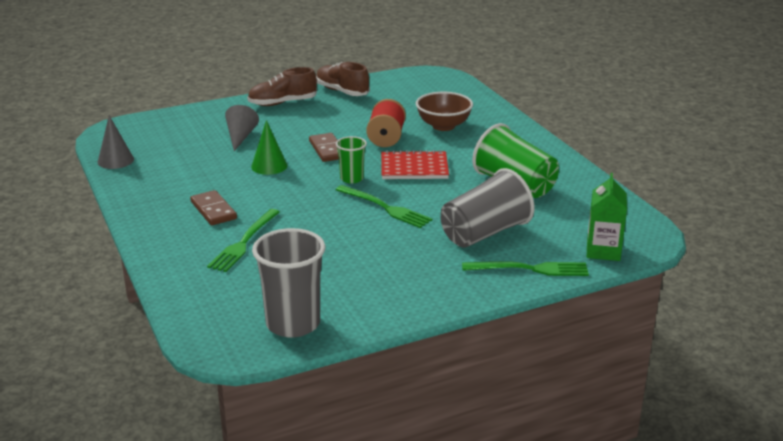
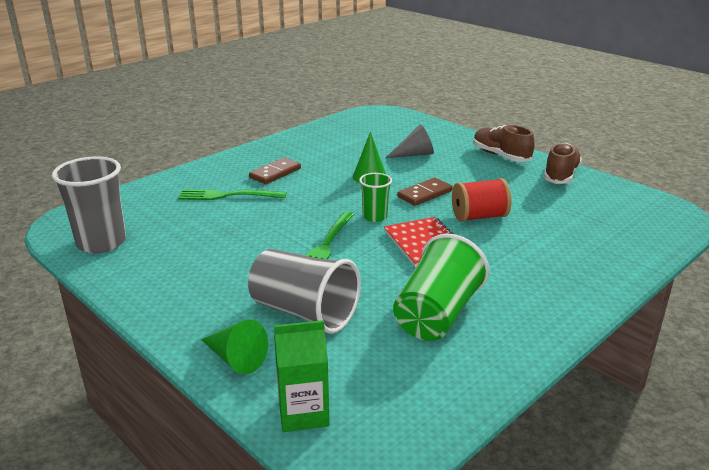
camera: 70 degrees right, 0 degrees up
grey cone [98,115,134,169] -> none
brown bowl [416,92,473,131] -> none
green fork [462,261,589,276] -> green cone [201,319,268,374]

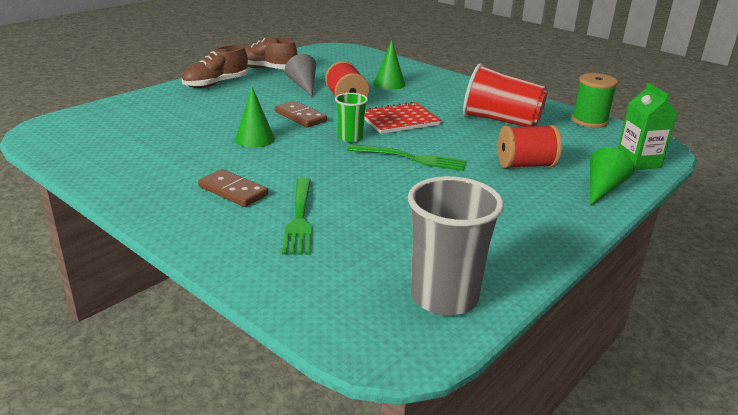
camera: 95 degrees left, 0 degrees up
grey cup [248,249,361,334] -> red spool [497,125,562,168]
grey cone [386,124,434,158] -> grey cone moved to [285,54,316,96]
green cup [393,234,489,341] -> red cup [463,63,548,127]
none -> green cone [374,40,405,90]
none -> green spool [572,73,618,128]

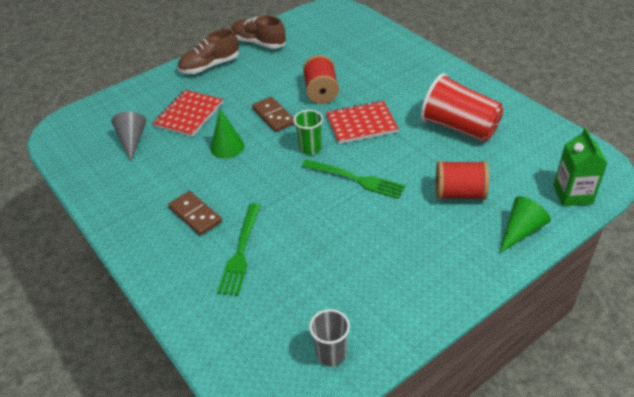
camera: 15 degrees right, 15 degrees up
grey cone [285,54,316,96] -> grey cone moved to [111,112,146,161]
green cone [374,40,405,90] -> none
grey cup [408,176,504,316] -> grey cup [309,309,350,367], size x0.55
green spool [572,73,618,128] -> none
none -> red notebook [153,90,223,137]

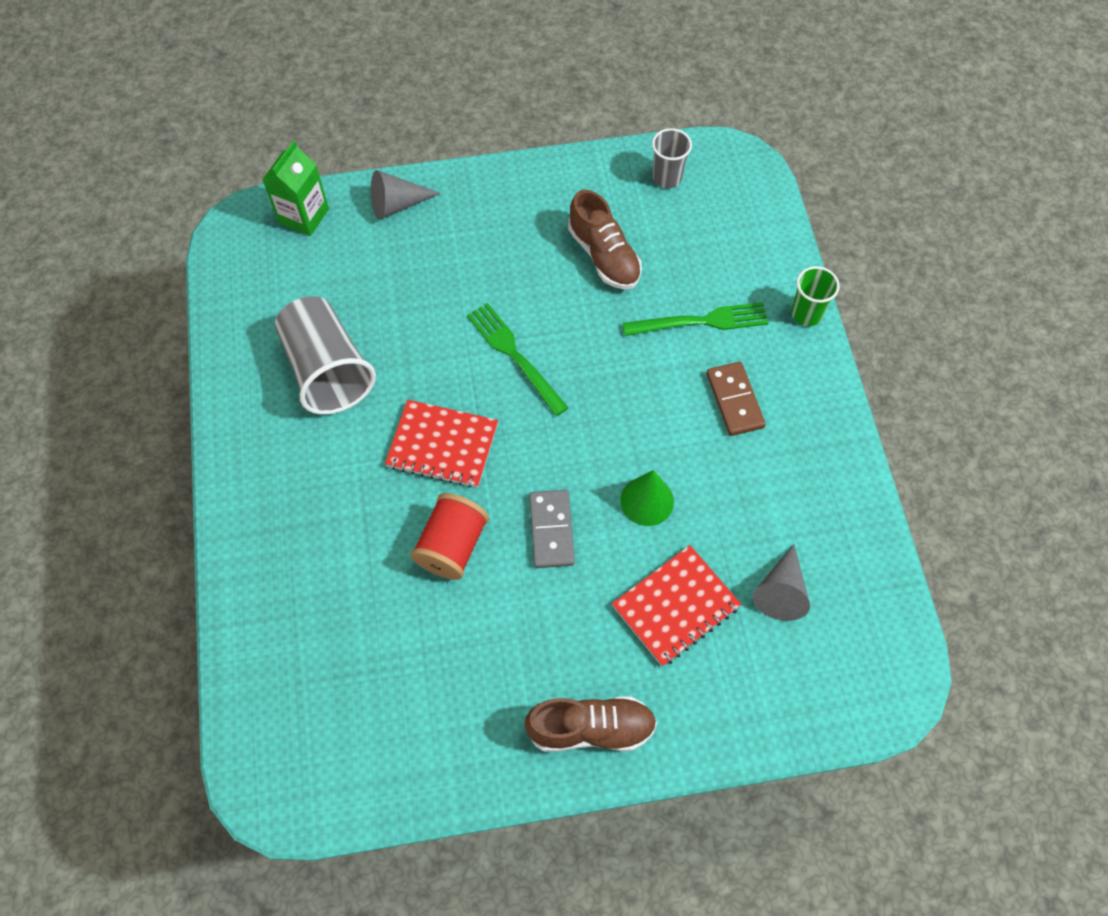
camera: 155 degrees left, 20 degrees up
green fork [217,203,261,296] -> green fork turned 45 degrees clockwise [622,302,769,336]
brown shoe [231,16,286,49] -> brown shoe moved to [568,190,642,289]
brown domino [252,97,294,132] -> grey domino [529,490,575,568]
green cup [293,110,323,155] -> green cup moved to [791,266,840,326]
red cup [420,73,504,142] -> grey cup [275,296,376,415]
red spool [436,161,489,200] -> none
green cone [500,196,551,253] -> grey cone [371,170,441,219]

